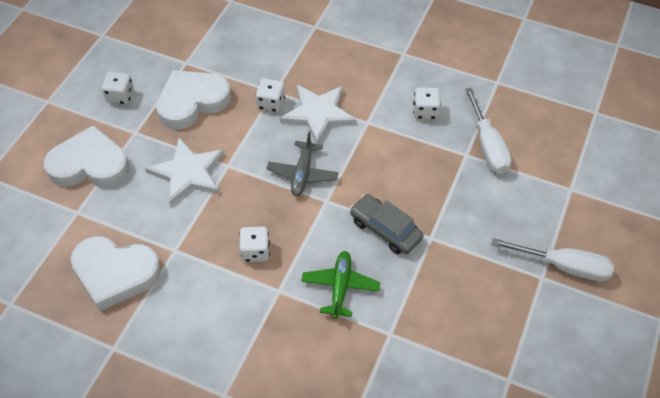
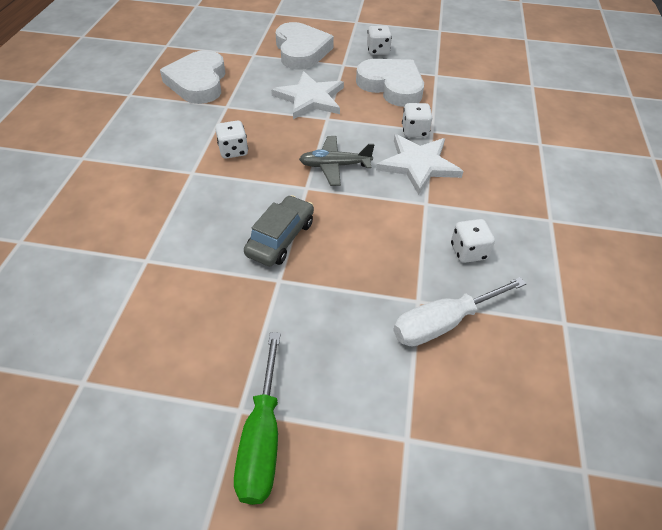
camera: 75 degrees right, 5 degrees down
green plane [301,251,380,319] -> none
white screwdriver [491,238,614,282] -> green screwdriver [234,332,281,505]

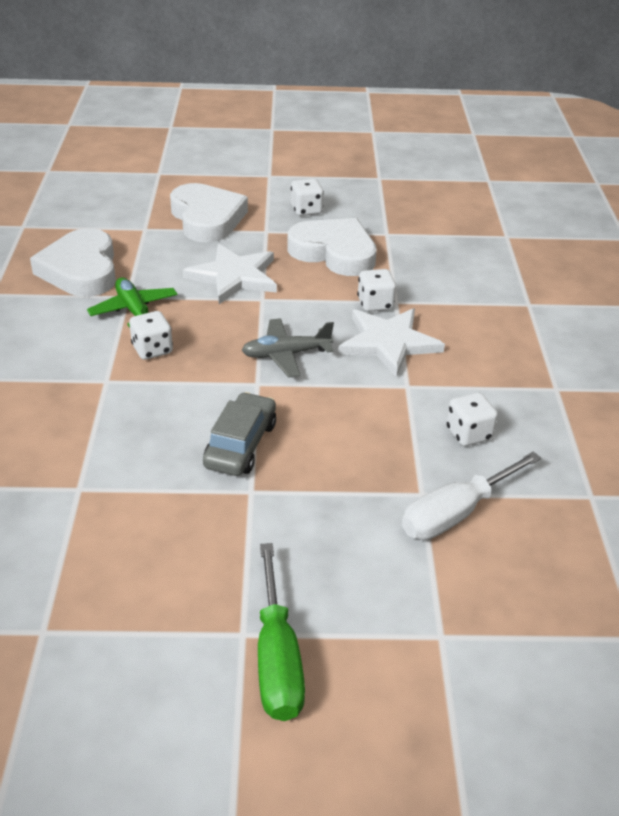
camera: 10 degrees left, 10 degrees down
none -> green plane [87,277,178,328]

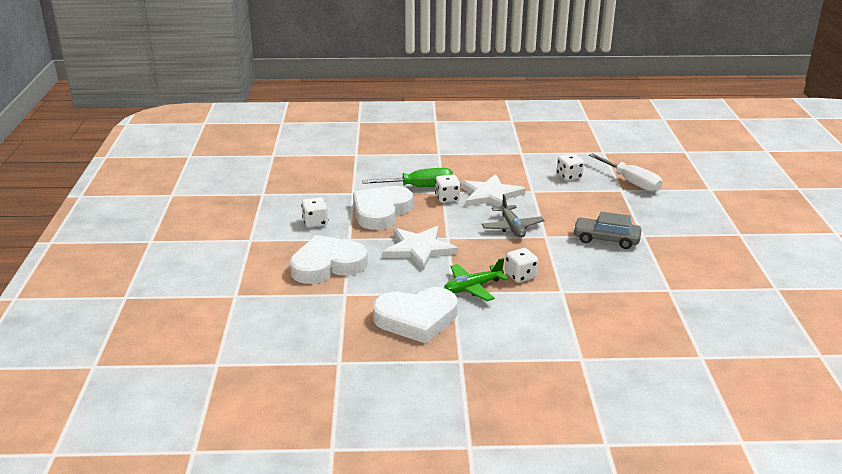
camera: 90 degrees left, 10 degrees down
green screwdriver [258,543,305,721] -> green screwdriver moved to [362,168,453,187]

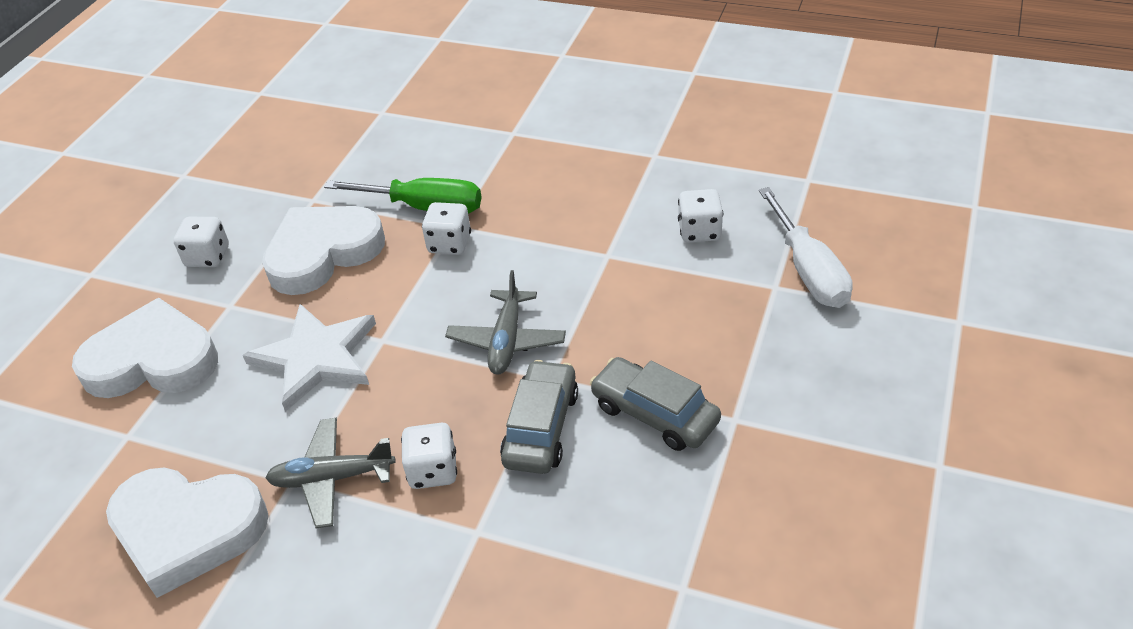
camera: 25 degrees right, 15 degrees up
green plane [444,258,508,301] -> grey plane [266,417,396,528]
white star [460,174,526,207] -> none
none -> grey car [500,360,578,474]

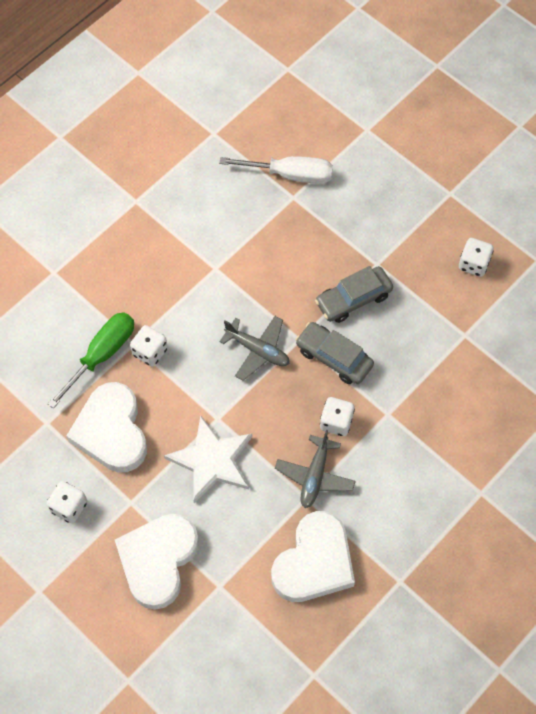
camera: 70 degrees left, 20 degrees up
white dice [678,189,723,242] -> white dice moved to [459,238,494,277]

